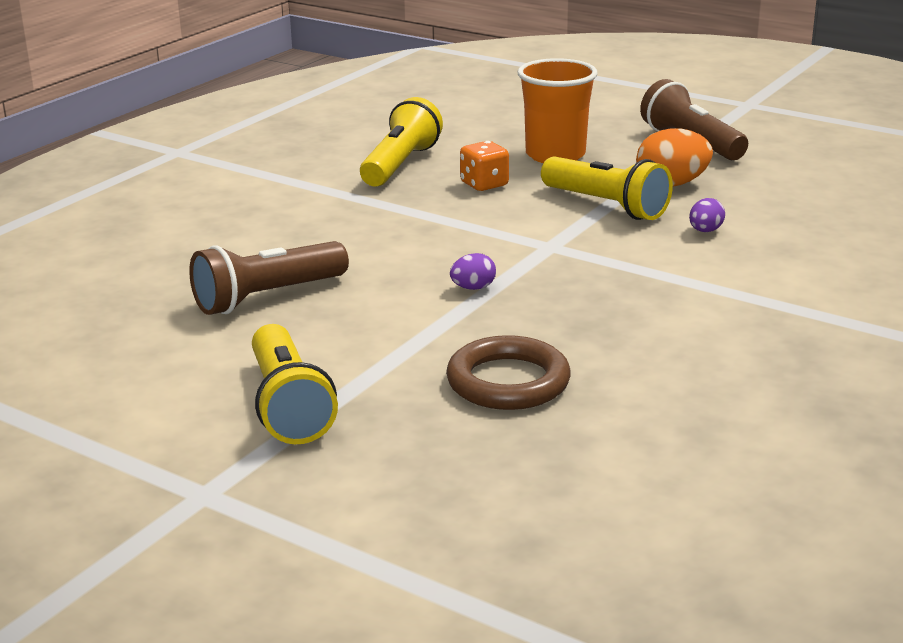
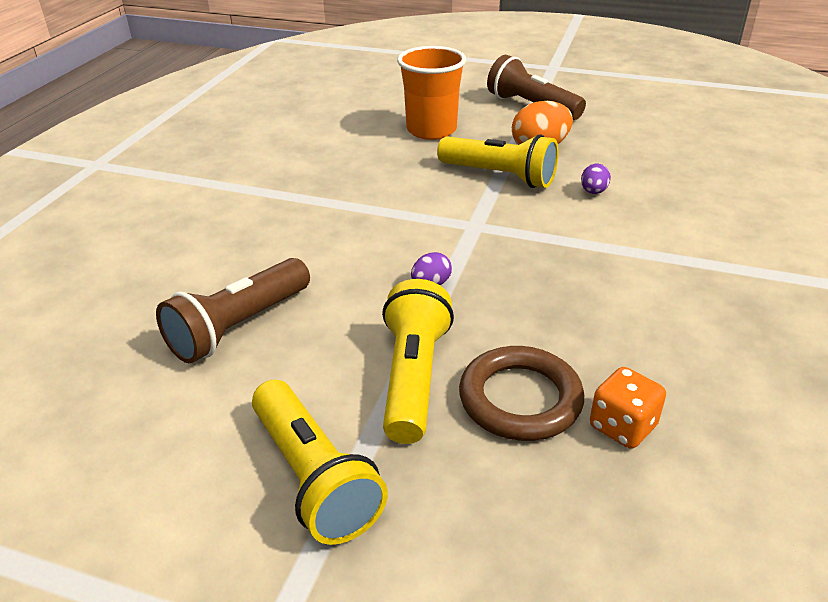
camera: 15 degrees left, 10 degrees up
yellow flashlight [360,97,443,186] -> yellow flashlight moved to [382,279,454,444]
orange dice [460,141,509,191] -> orange dice moved to [590,367,666,449]

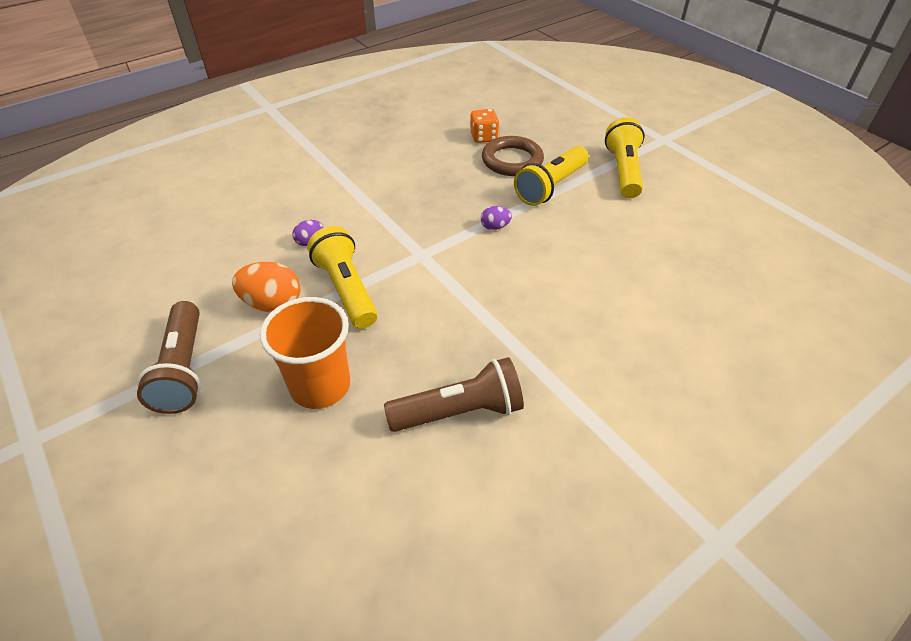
camera: 145 degrees left, 10 degrees up
brown flashlight [156,258,310,363] -> brown flashlight moved to [384,357,524,432]

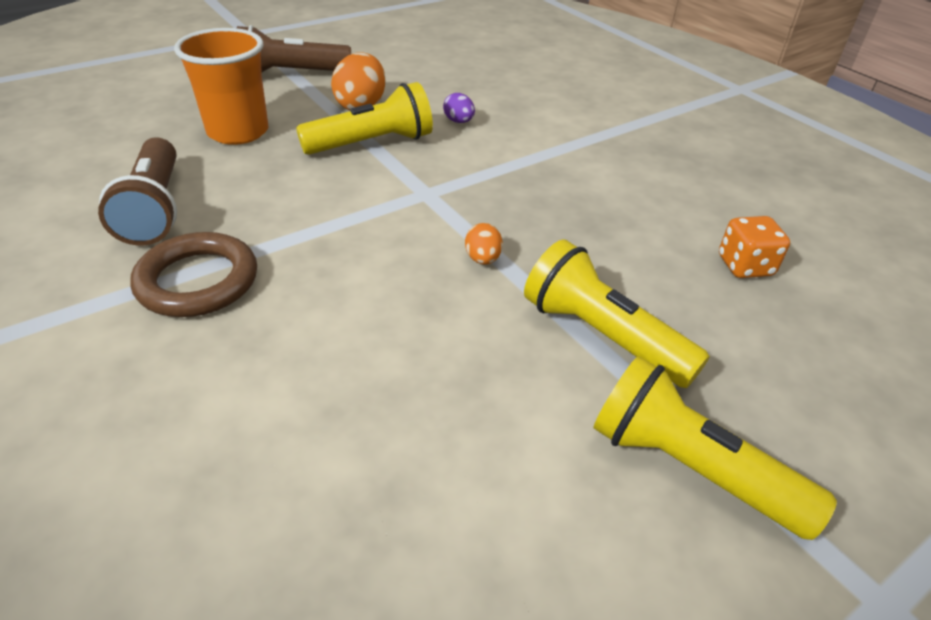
camera: 90 degrees right, 5 degrees down
purple egg [481,206,512,230] -> orange egg [465,223,503,265]
brown ring [482,136,544,176] -> brown ring moved to [130,232,257,317]
yellow flashlight [605,117,645,198] -> yellow flashlight turned 150 degrees counterclockwise [593,356,837,540]

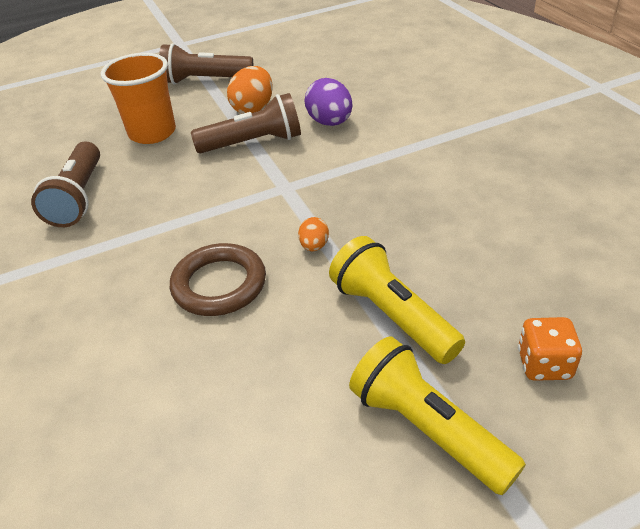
camera: 15 degrees right, 0 degrees up
brown ring [130,232,257,317] -> brown ring moved to [170,243,266,316]
yellow flashlight [296,82,433,155] -> brown flashlight [191,93,301,153]
purple egg [443,93,475,123] -> purple egg [304,78,353,126], size x1.86
orange dice [719,216,790,278] -> orange dice moved to [518,317,582,381]

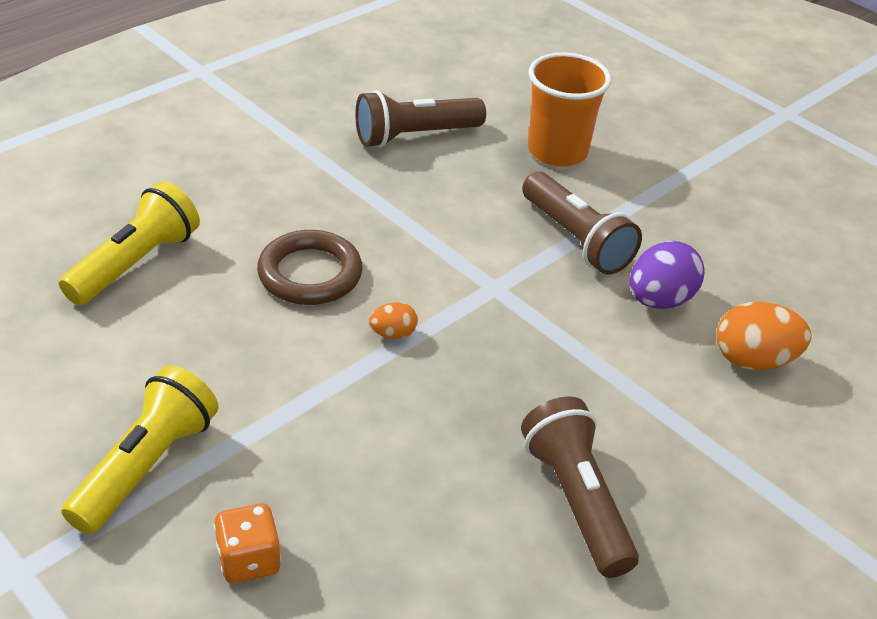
camera: 65 degrees right, 0 degrees up
brown flashlight [159,43,253,85] -> brown flashlight moved to [521,397,639,578]
orange egg [227,66,273,114] -> orange egg moved to [717,302,811,370]
yellow flashlight [329,236,465,364] -> yellow flashlight moved to [59,181,200,305]

